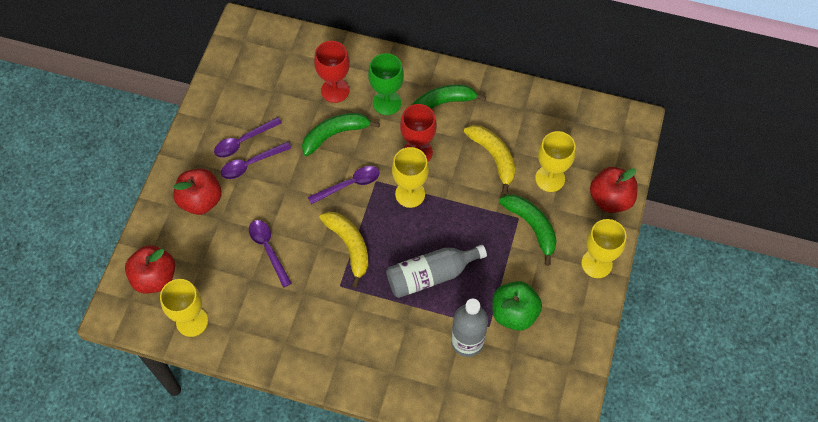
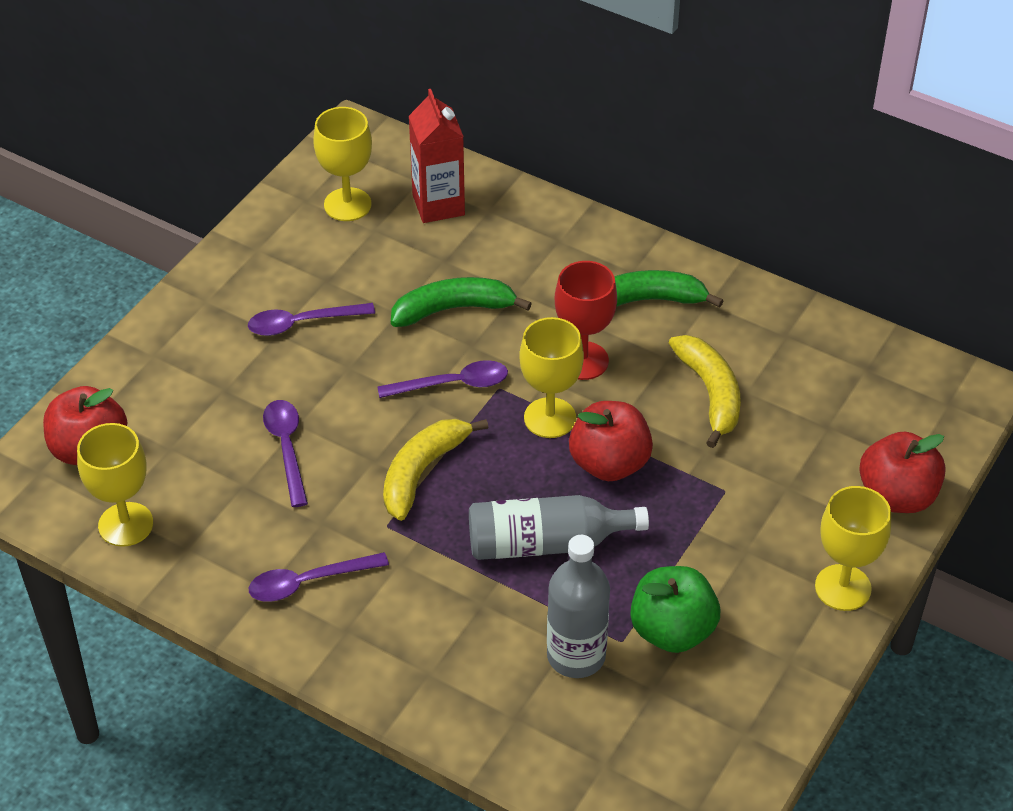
camera: 15 degrees right, 15 degrees down
red apple [173,169,221,215] -> red apple moved to [569,401,653,481]
purple spoon [214,117,282,158] -> purple spoon moved to [249,552,389,602]
red goblet [314,41,350,103] -> none
yellow banana [319,212,368,288] -> yellow banana turned 135 degrees counterclockwise [383,419,489,521]
green goblet [368,53,404,115] -> none
green banana [499,195,557,266] -> none
yellow goblet [535,131,576,192] -> yellow goblet moved to [313,107,372,221]
none -> red carton [409,89,465,223]

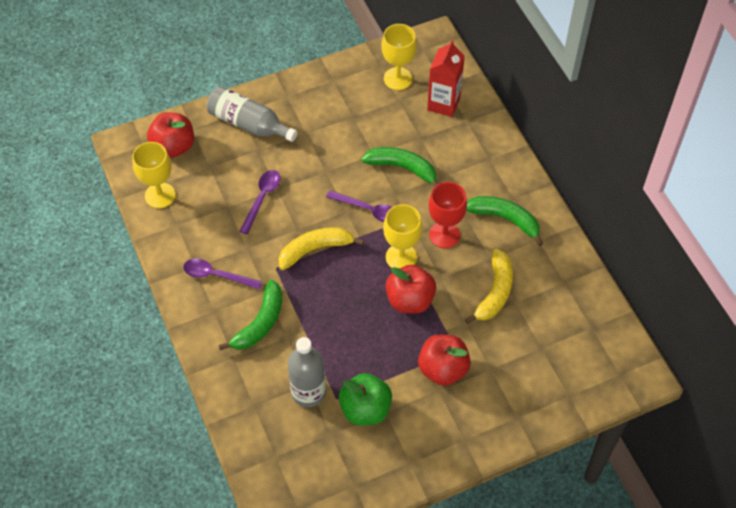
camera: 35 degrees right, 10 degrees up
purple spoon [248,303,375,336] -> none
grey bottle [469,495,649,560] -> grey bottle moved to [207,86,297,142]
yellow goblet [815,486,891,611] -> none
red apple [859,431,946,513] -> red apple moved to [418,335,471,386]
none -> green banana [219,280,282,350]

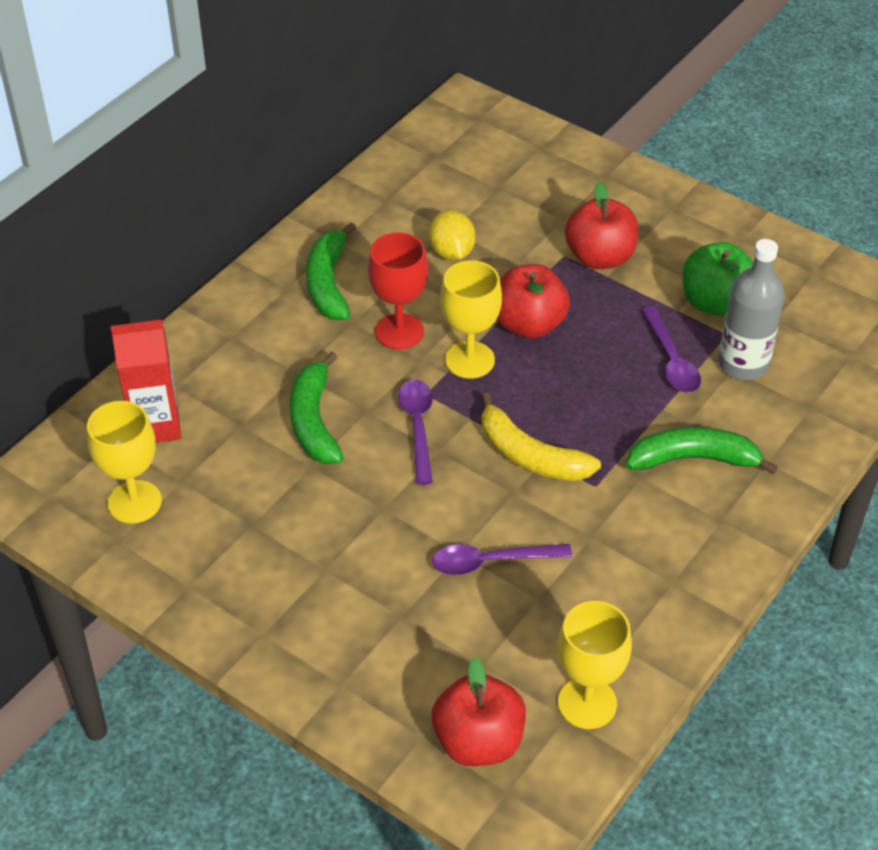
camera: 120 degrees left, 10 degrees down
purple spoon [183,259,262,289] -> purple spoon moved to [641,306,701,393]
grey bottle [207,86,297,142] -> none
yellow banana [465,249,513,324] -> yellow lemon [429,210,475,261]

